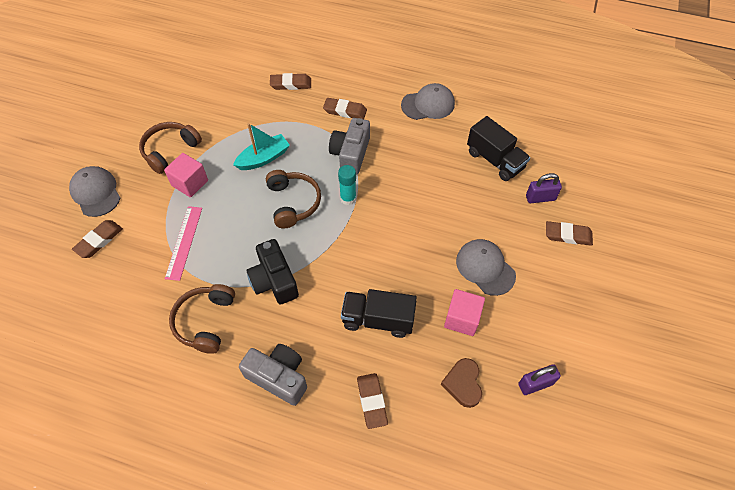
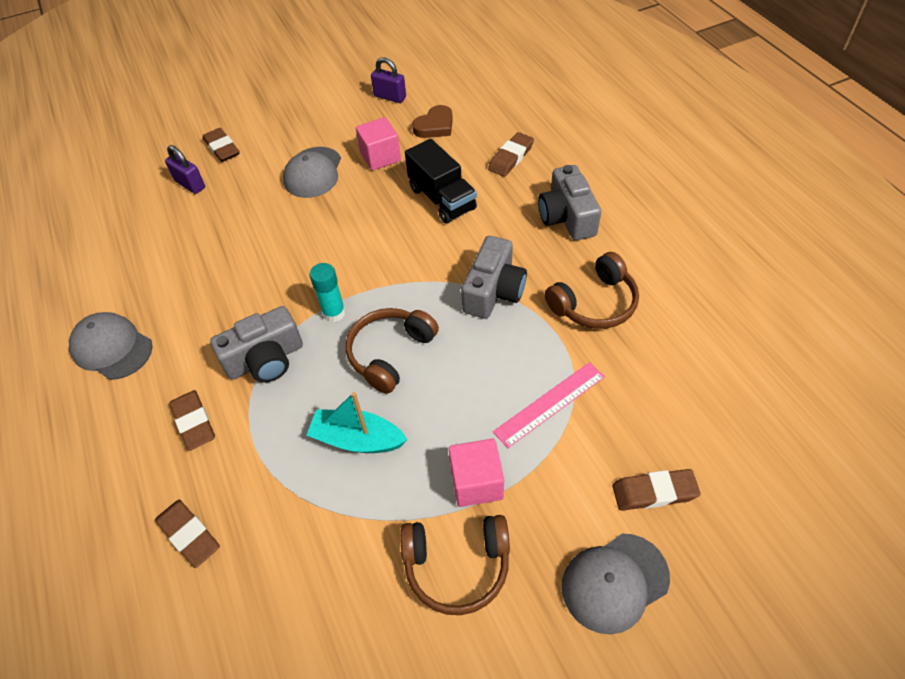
camera: 130 degrees left, 5 degrees down
grey cap [69,166,120,217] -> grey cap turned 45 degrees clockwise [562,534,670,634]
black camera [246,239,299,305] -> grey camera [461,236,527,319]
black truck [467,116,530,181] -> none

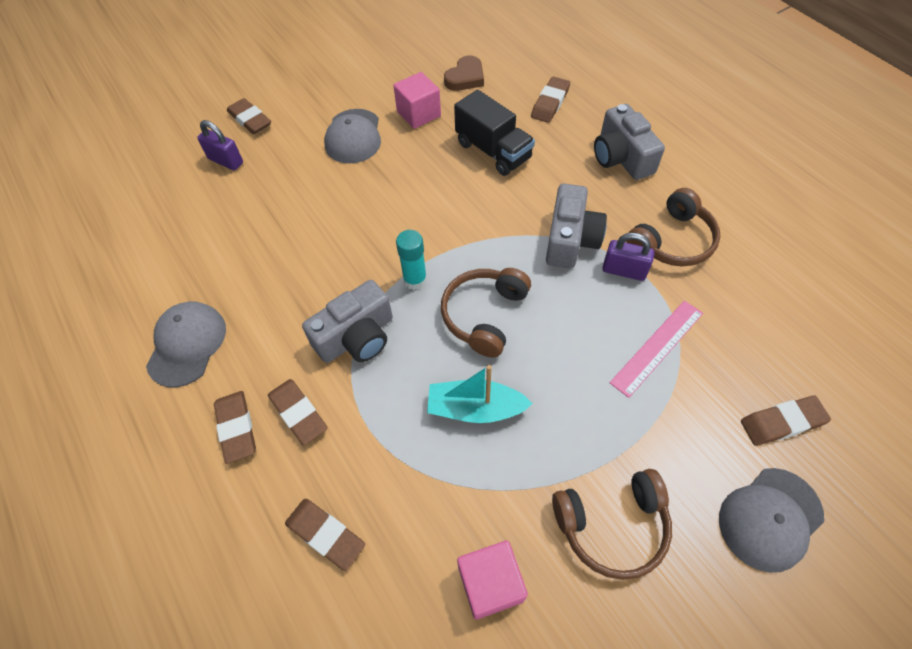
camera: 10 degrees left, 5 degrees up
grey cap [69,312,153,380] -> grey cap turned 75 degrees clockwise [146,302,226,387]
purple padlock [371,57,406,103] -> purple padlock moved to [603,233,655,281]
pink cube [449,439,504,507] -> pink cube moved to [457,540,528,620]
none -> brown eraser [214,391,256,464]

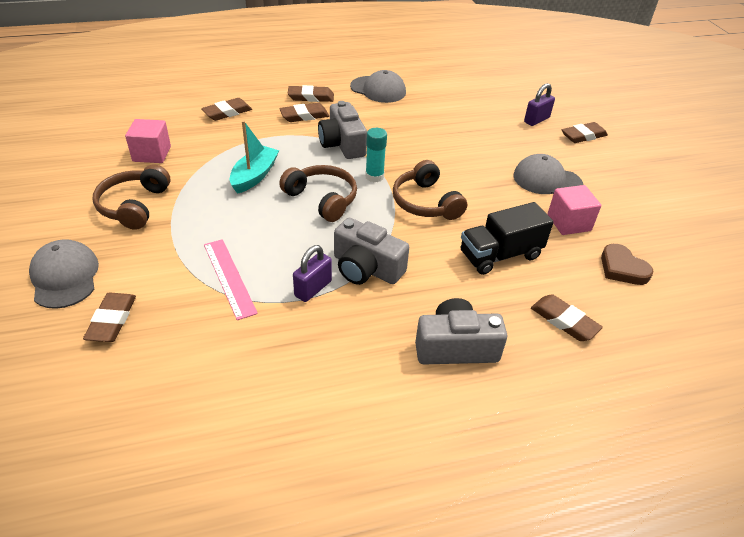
camera: 105 degrees right, 15 degrees down
brown headphones [626,188,720,267] -> brown headphones moved to [393,160,467,220]

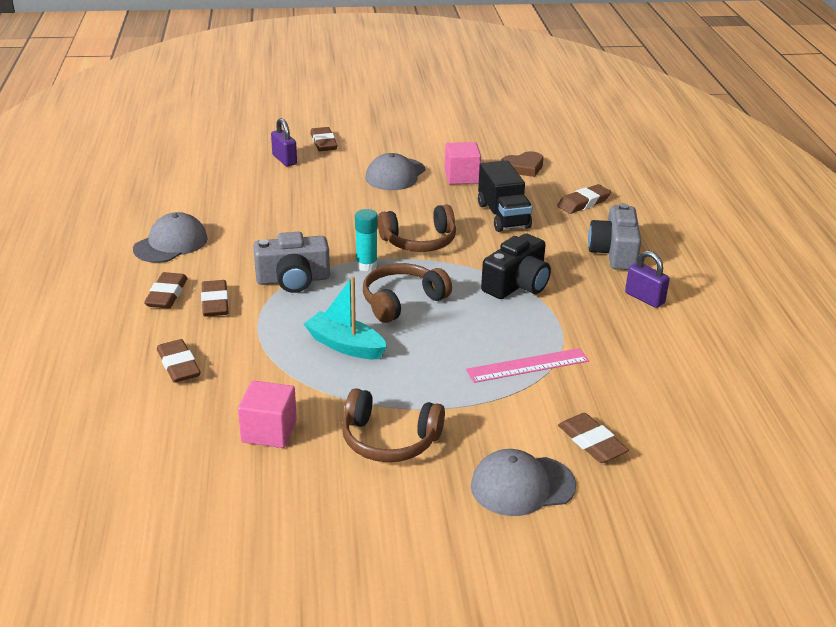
camera: 80 degrees left, 10 degrees down
brown eraser [83,293,136,342] -> brown eraser turned 45 degrees clockwise [558,413,629,463]
purple padlock [293,245,332,302] -> purple padlock moved to [625,250,670,308]
grey camera [334,218,409,285] -> black camera [481,233,551,299]

